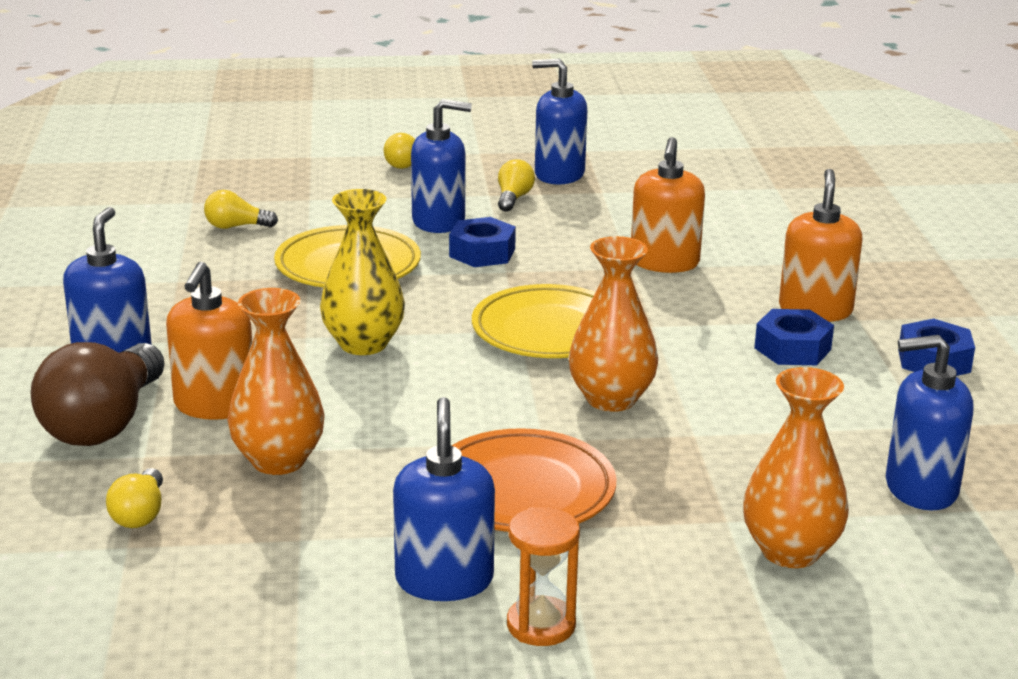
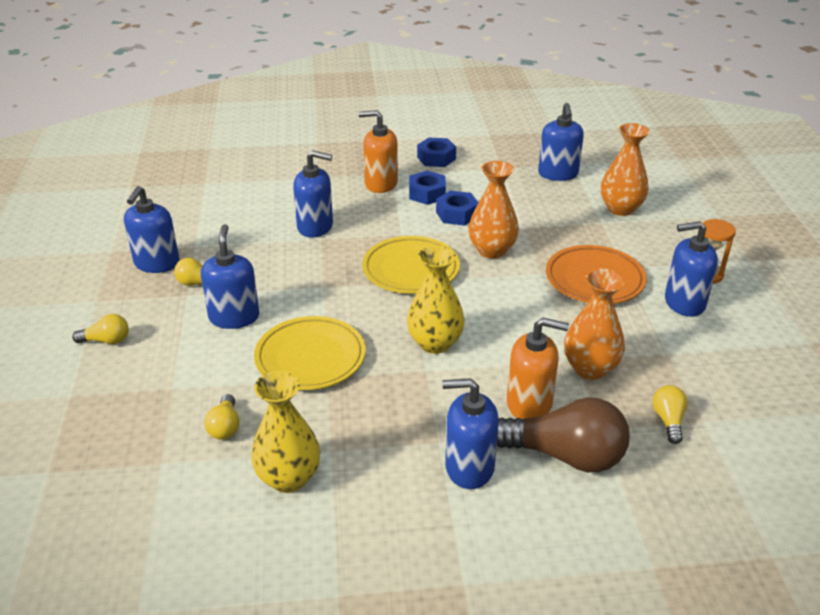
camera: 90 degrees left, 10 degrees up
yellow light bulb [106,468,163,528] -> yellow light bulb turned 90 degrees counterclockwise [652,385,687,444]
blue nut [449,217,516,267] -> blue nut moved to [436,191,478,226]
orange soap dispenser [631,137,705,273] -> blue soap dispenser [293,150,333,238]
none -> yellow vase [251,371,320,493]

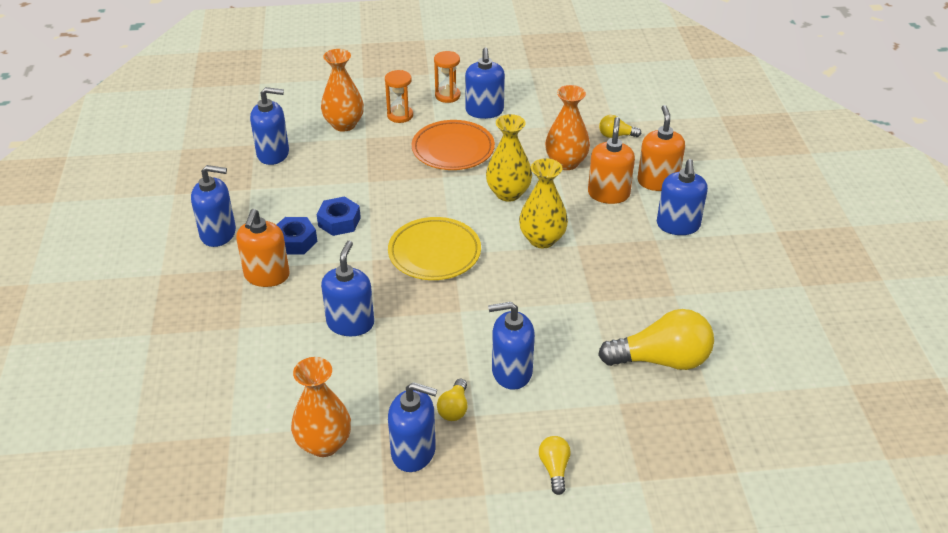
camera: 90 degrees left, 5 degrees up
yellow light bulb [204,394,239,440] -> yellow light bulb [598,309,714,370], size x2.07
yellow vase [251,371,320,493] -> yellow vase moved to [486,114,532,202]
yellow plate [254,316,366,390] -> none
blue nut [417,137,456,167] -> blue soap dispenser [191,165,236,247]
orange vase [468,161,519,259] -> orange vase moved to [291,357,351,457]
brown light bulb [497,397,630,472] -> orange soap dispenser [638,105,685,191]
none -> orange hourglass [385,70,413,123]

